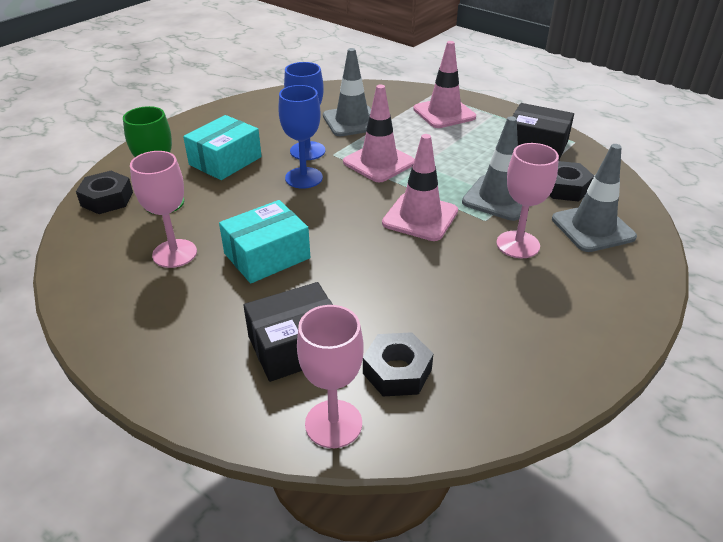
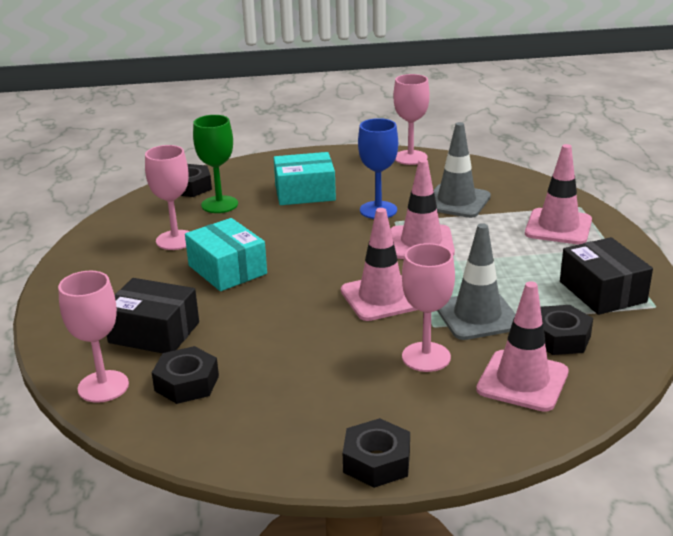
camera: 45 degrees right, 10 degrees down
turquoise box [219,200,310,283] -> turquoise box turned 45 degrees clockwise [185,218,267,291]
blue goblet [278,85,323,189] -> none
grey traffic cone [552,144,637,252] -> pink traffic cone [476,281,569,412]
none -> black nut [343,418,410,488]
none -> pink goblet [393,74,430,165]

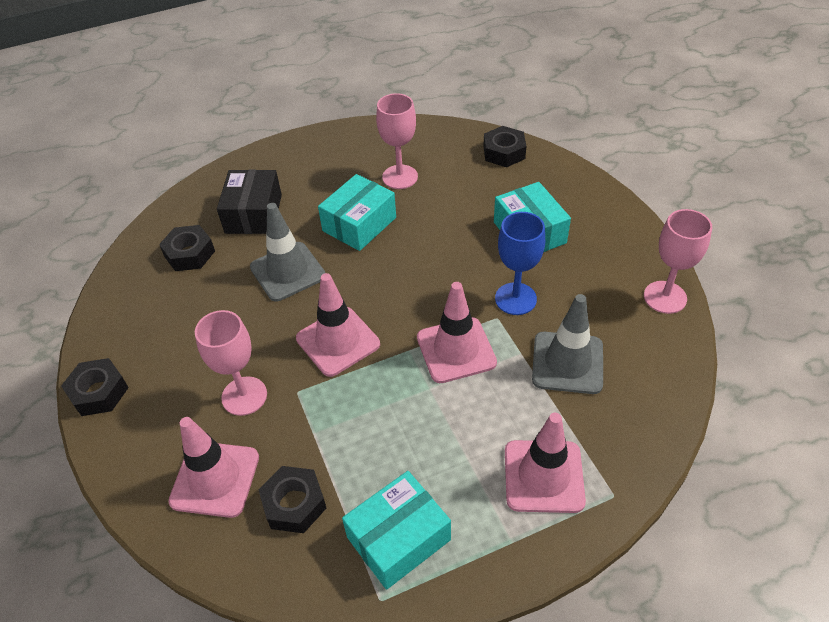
camera: 75 degrees right, 20 degrees up
pink goblet [58,271,129,403] -> none
green goblet [193,115,238,213] -> none
grey traffic cone [437,223,516,340] -> grey traffic cone moved to [250,203,325,301]
black box [560,237,653,315] -> turquoise box [342,471,451,590]

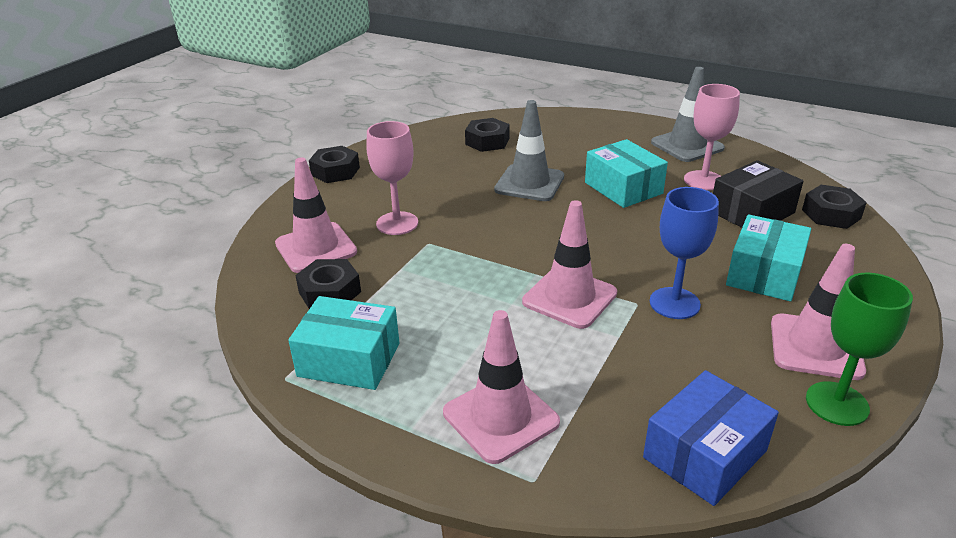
camera: 50 degrees right, 15 degrees down
black box [217,169,282,234] -> black box moved to [713,160,803,228]
pink traffic cone [296,273,380,377] -> pink traffic cone moved to [771,244,866,380]
turquoise box [318,174,396,251] -> turquoise box turned 60 degrees clockwise [585,139,668,208]
grey traffic cone [532,294,603,394] -> grey traffic cone moved to [651,67,725,162]
pink goblet [644,209,712,314] -> green goblet [806,273,913,426]
none -> blue box [643,370,779,506]

